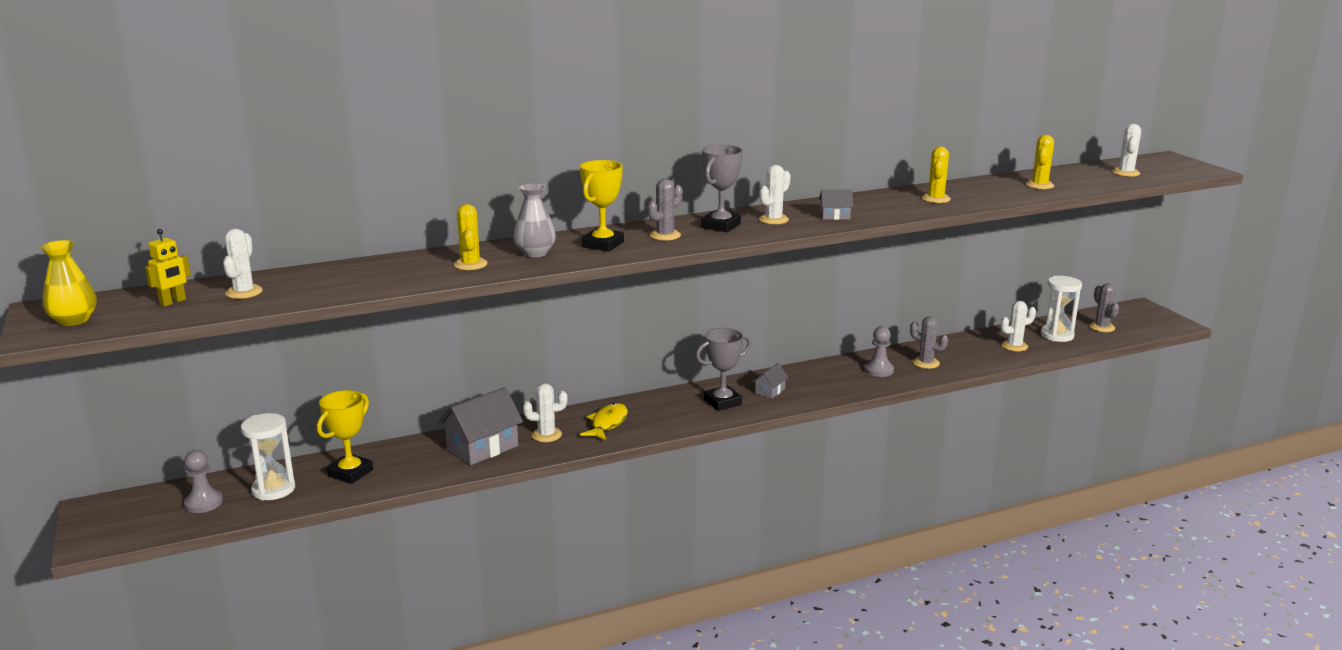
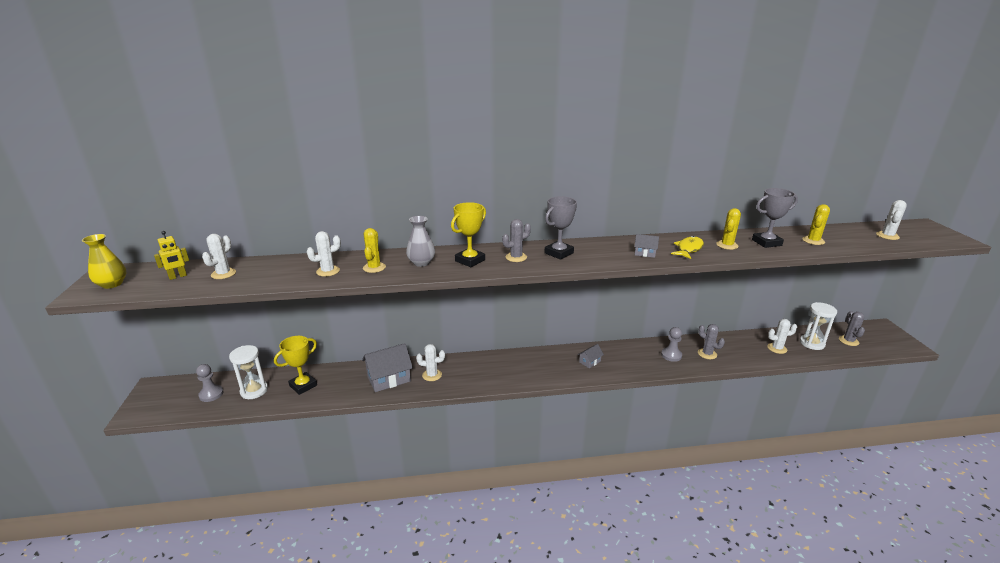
camera: 15 degrees right, 5 degrees up
yellow fish [580,403,628,440] -> yellow fish moved to [671,236,704,259]
grey trophy [696,328,751,411] -> grey trophy moved to [752,188,798,248]
white cactus [759,165,791,224] -> white cactus moved to [307,231,341,277]

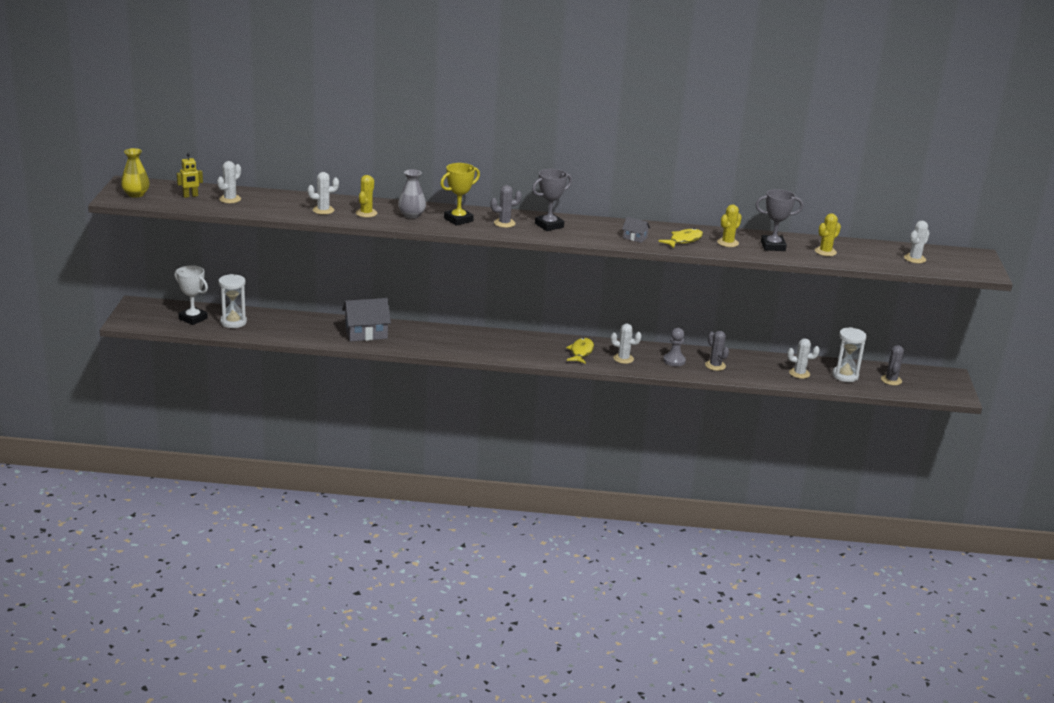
camera: 10 degrees right, 0 degrees up
grey pawn [196,364,224,402] -> white trophy [174,265,208,325]
yellow trophy [274,336,317,395] -> none
white cactus [416,344,445,381] -> white cactus moved to [611,324,641,364]
grey house [578,344,604,368] -> yellow fish [566,338,594,364]

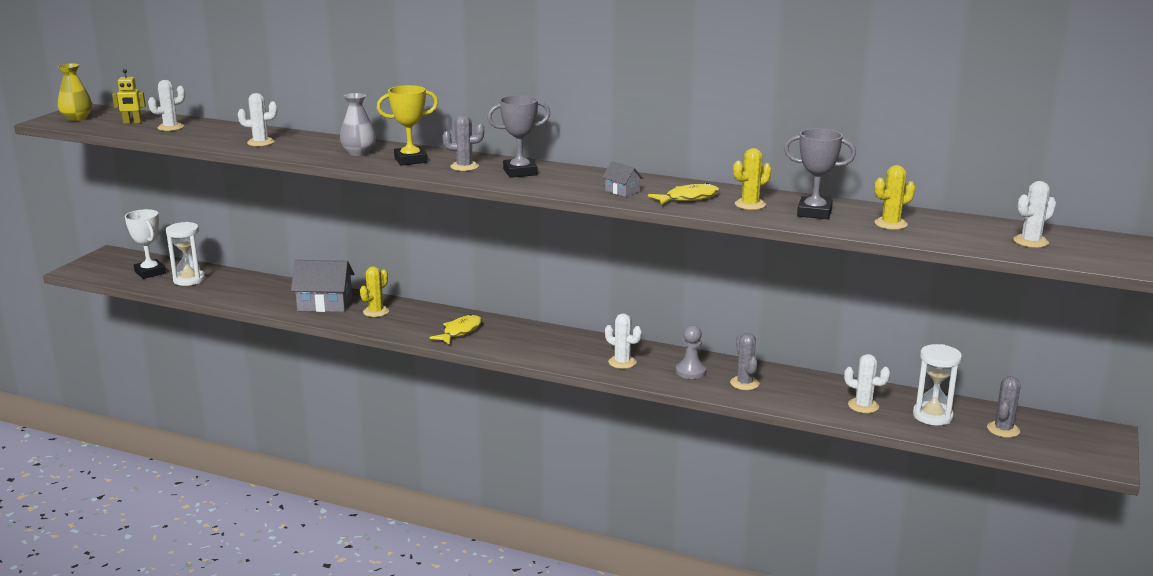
camera: 20 degrees right, 5 degrees down
yellow cactus [356,175,377,217] -> yellow cactus moved to [360,266,389,317]
yellow fish [566,338,594,364] -> yellow fish moved to [429,314,482,345]

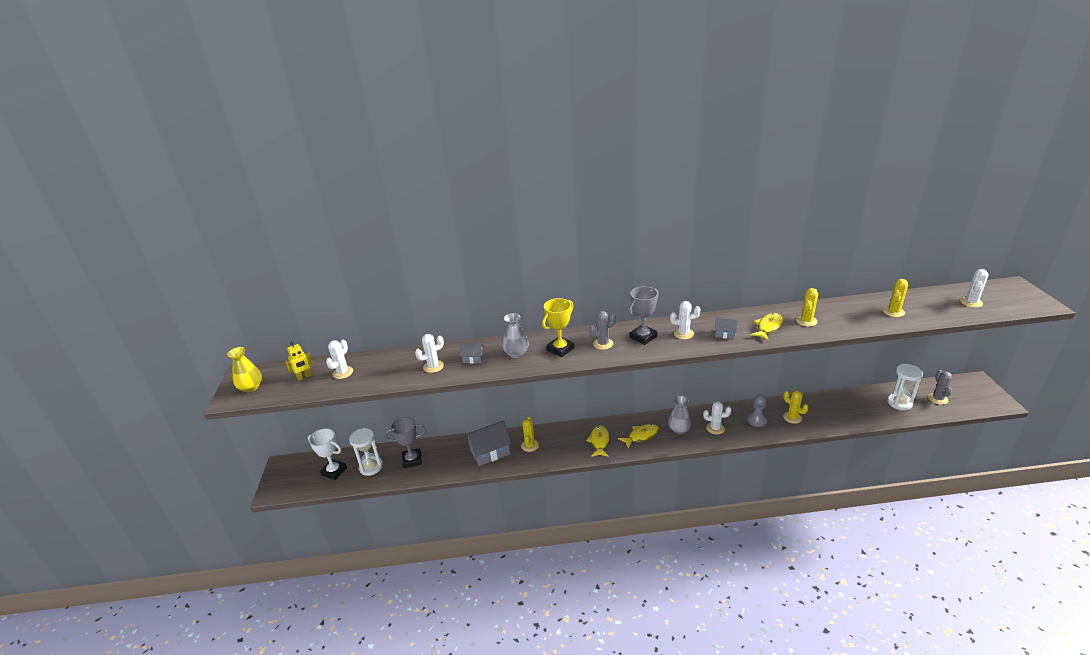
camera: 25 degrees left, 10 degrees up
grey cactus [730,333,760,390] -> yellow cactus [783,390,809,424]
grey trophy [784,129,856,219] -> grey trophy moved to [384,417,426,468]
white cactus [844,354,890,413] -> white cactus moved to [670,301,700,339]
none -> grey house [460,343,484,363]
none -> yellow fish [618,423,659,449]
none -> grey vase [668,396,692,434]

